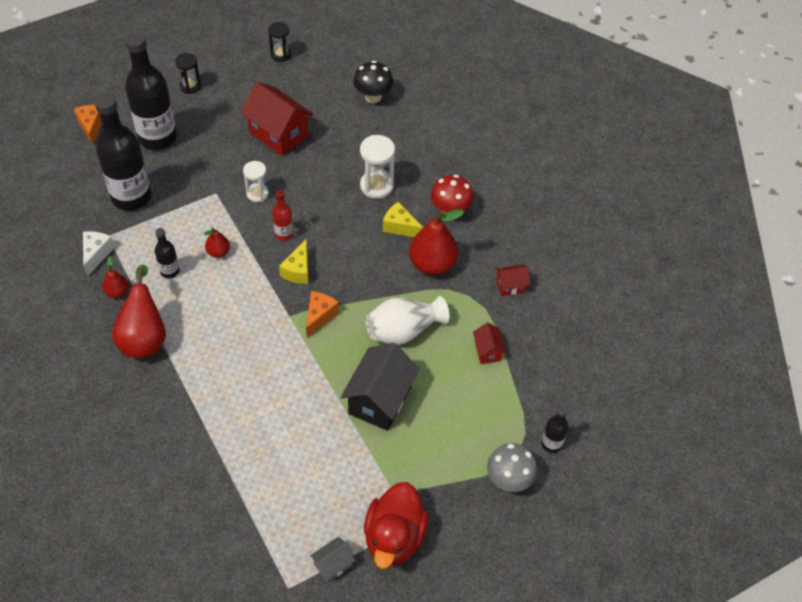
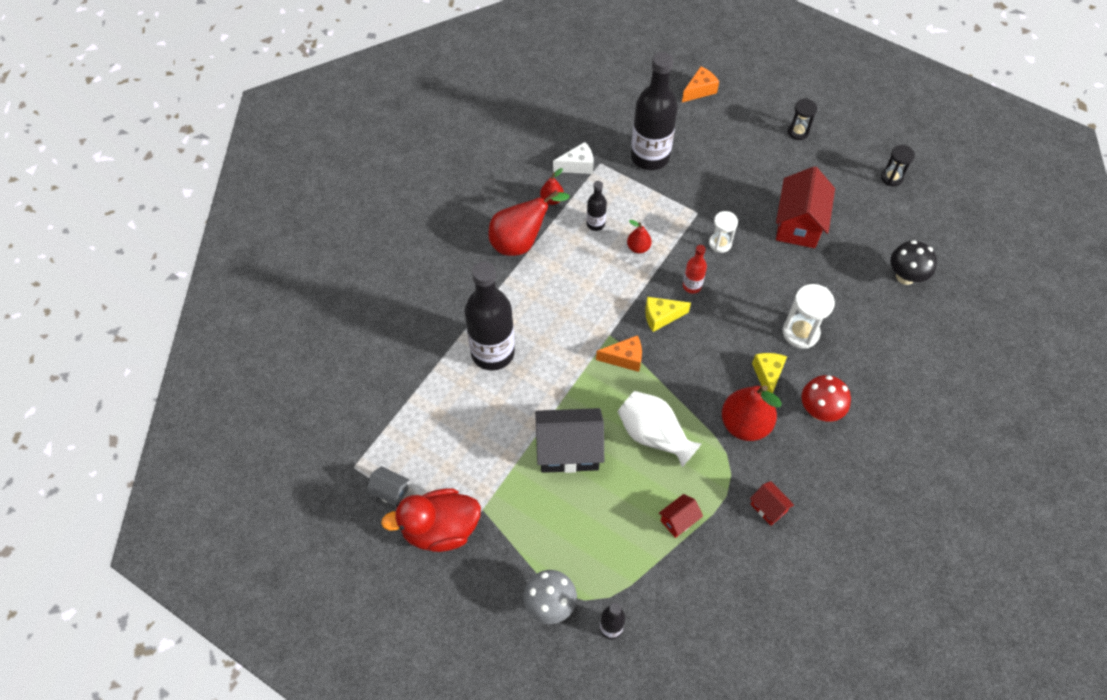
camera: 65 degrees right, 5 degrees up
black bottle [125,32,177,150] -> black bottle moved to [464,261,515,370]

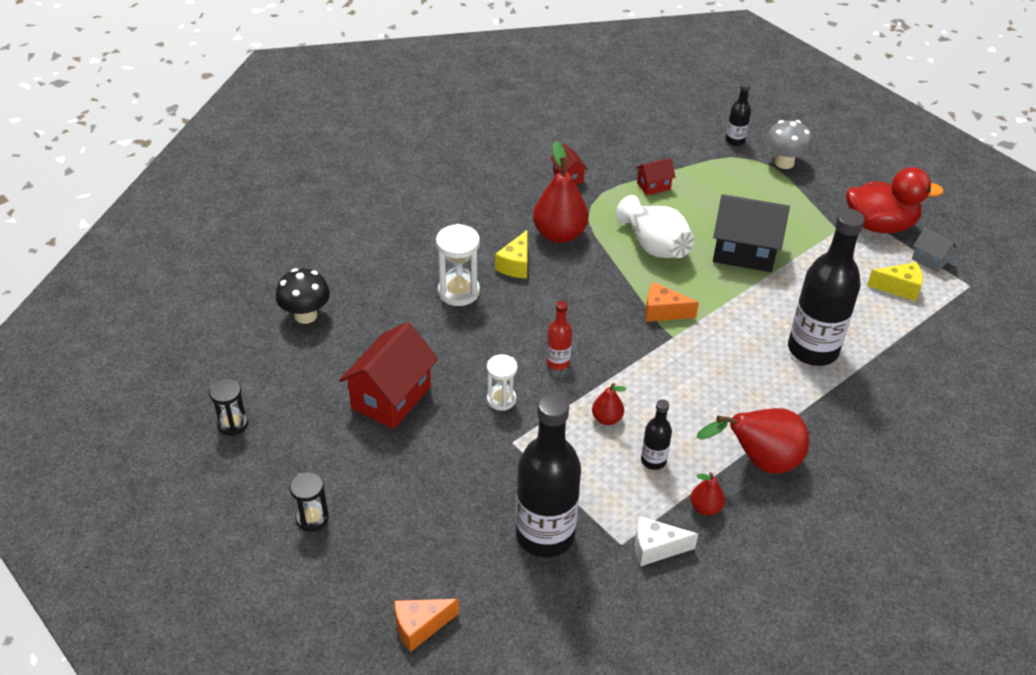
camera: 165 degrees left, 15 degrees down
yellow cheese [645,297,691,332] -> yellow cheese moved to [867,262,923,301]
red mushroom [801,375,851,422] -> none

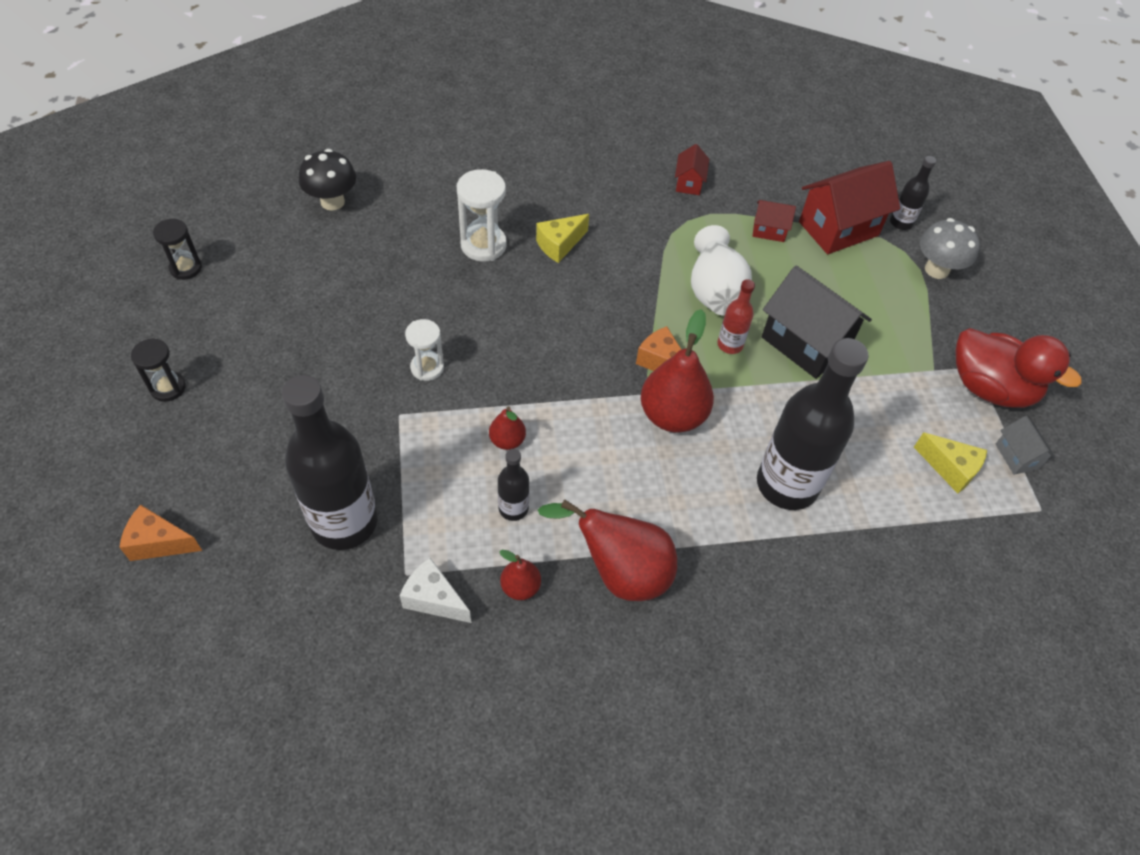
camera: 30 degrees right, 10 degrees up
red house [339,322,438,429] -> red house moved to [799,161,900,254]
red pear [533,141,589,243] -> red pear moved to [641,309,714,433]
red bottle [546,301,572,370] -> red bottle moved to [718,279,755,354]

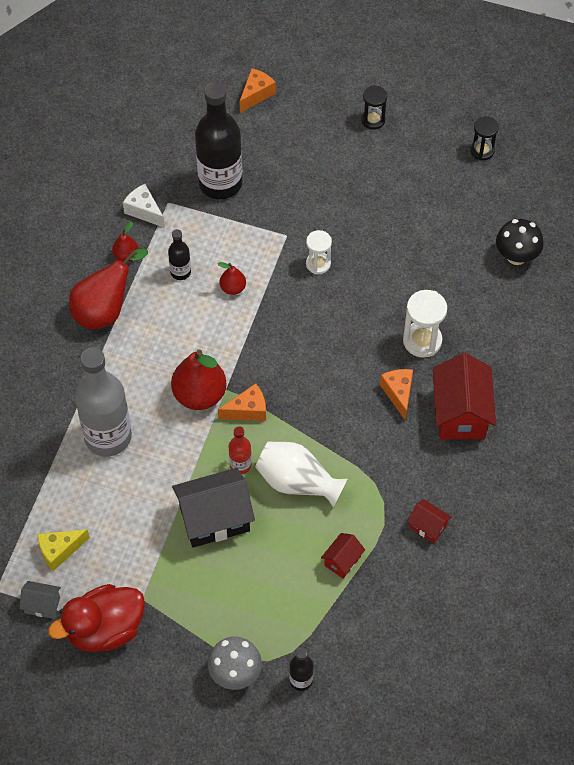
camera: 120 degrees right, 5 degrees up
white cheese [400,558,471,623] -> white cheese turned 105 degrees counterclockwise [123,184,165,228]
yellow cheese [536,214,589,263] -> orange cheese [380,369,413,420]
black bottle [757,338,868,510] -> grey bottle [75,347,132,457]
red house [799,161,900,254] -> red house moved to [433,353,496,440]

